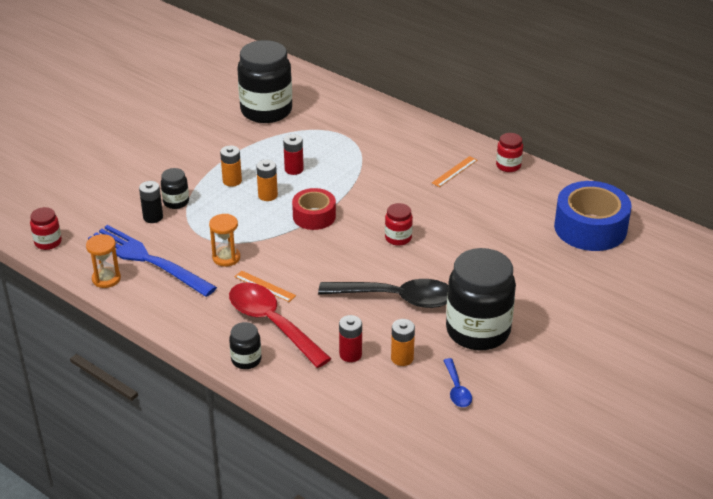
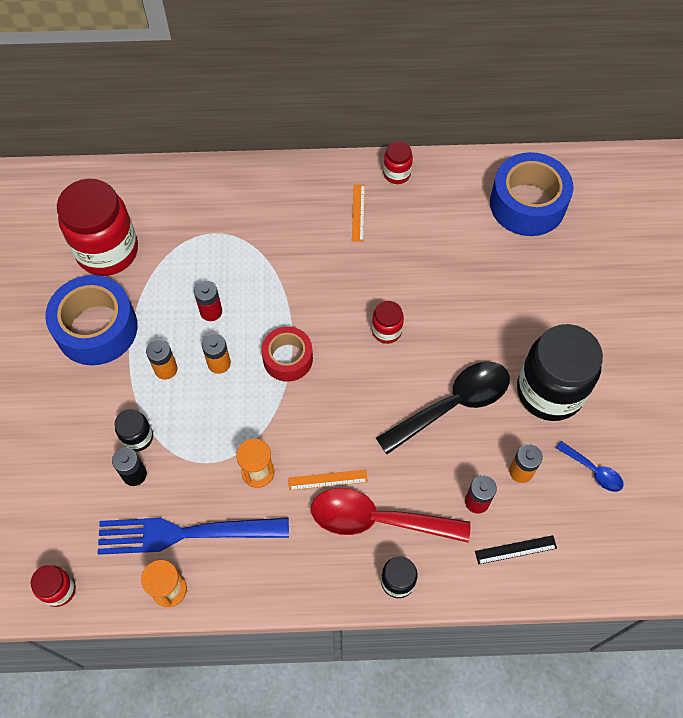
camera: 40 degrees left, 25 degrees up
black jar [237,40,292,123] -> red jar [57,179,138,276]
none -> blue tape [45,275,138,365]
none -> black ruler [475,535,557,565]

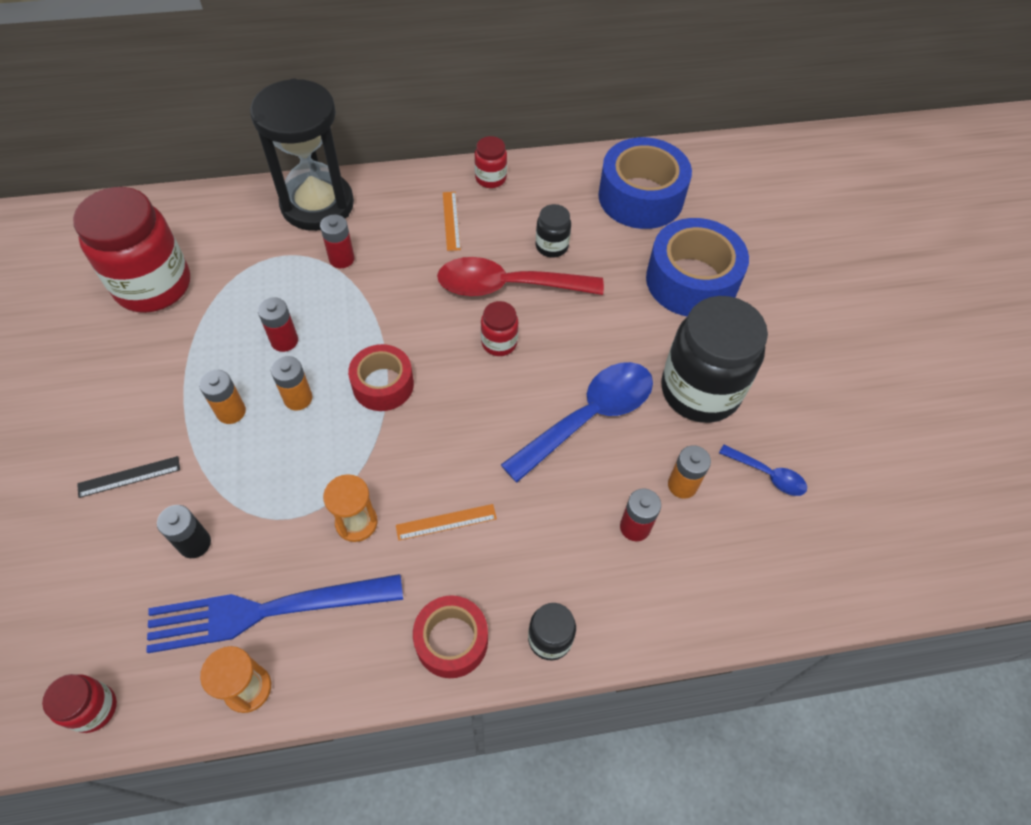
camera: 10 degrees left, 5 degrees down
blue tape [45,275,138,365] -> blue tape moved to [646,218,749,316]
black jar [115,409,153,452] -> black jar moved to [536,204,571,258]
red spoon [311,488,471,543] -> red spoon moved to [437,257,604,296]
black spoon [376,362,510,454] -> blue spoon [501,362,653,483]
black ruler [475,535,557,565] -> black ruler moved to [77,456,180,498]
none -> black hourglass [250,78,354,231]
none -> red battery [320,215,355,268]
none -> red tape [413,595,488,678]

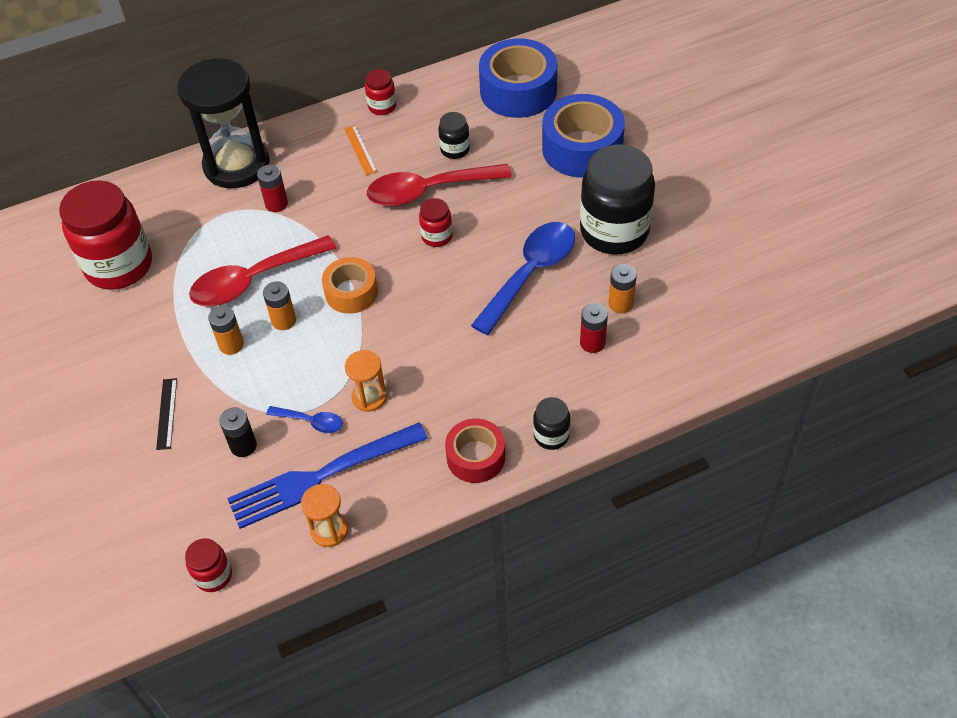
camera: 10 degrees left, 5 degrees down
black ruler [77,456,180,498] -> black ruler turned 60 degrees counterclockwise [156,378,177,450]
red battery [258,297,298,352] -> red spoon [189,235,336,306]
red tape [348,344,414,411] -> orange tape [322,257,378,314]
orange ruler [396,504,497,541] -> none
blue spoon [719,445,807,496] -> blue spoon moved to [266,406,343,433]

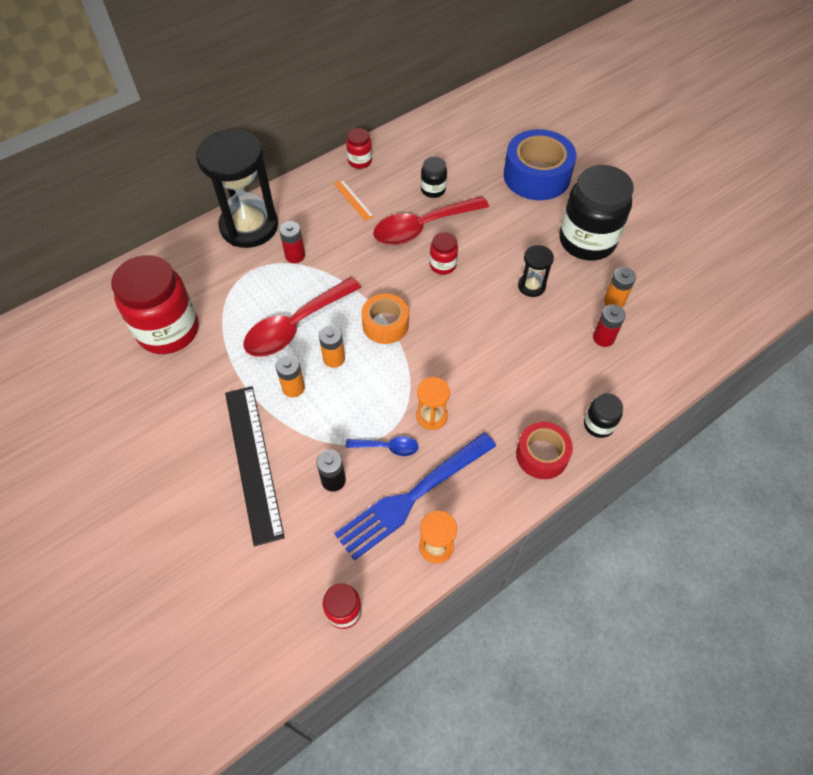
camera: 15 degrees left, 5 degrees up
black ruler [156,378,177,450] -> black ruler [225,386,285,547], size x2.24
blue spoon [471,222,575,335] -> black hourglass [518,245,554,297]
blue tape [479,38,557,118] -> none

